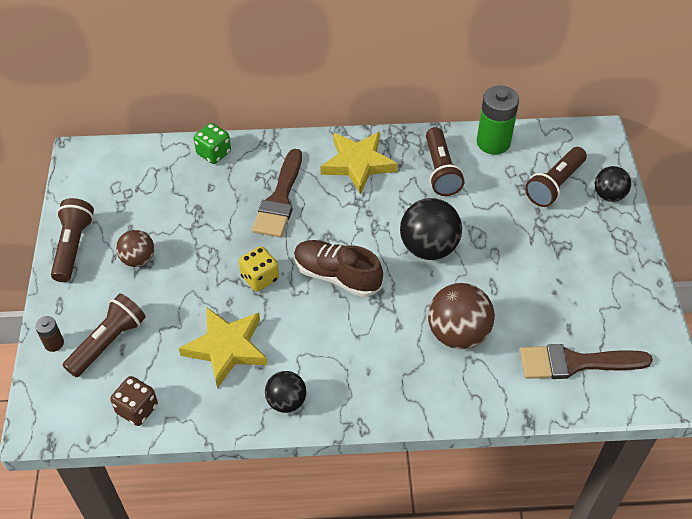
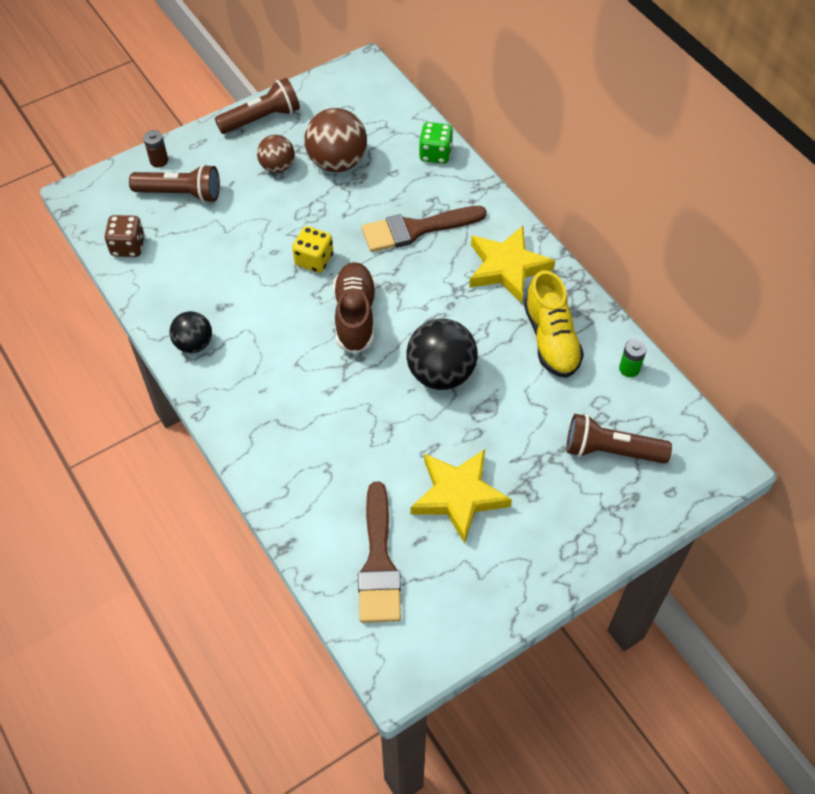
camera: 60 degrees right, 5 degrees up
yellow star [179,307,268,389] -> yellow star moved to [410,449,512,544]
brown flashlight [426,127,464,196] -> yellow shoe [524,270,584,378]
brown ball [428,283,495,349] -> brown ball moved to [305,108,367,172]
green battery [477,86,519,155] -> green battery [619,339,647,377], size x0.49
brown brush [520,344,653,379] -> brown brush turned 150 degrees counterclockwise [358,482,401,623]
black ball [595,166,631,202] -> none

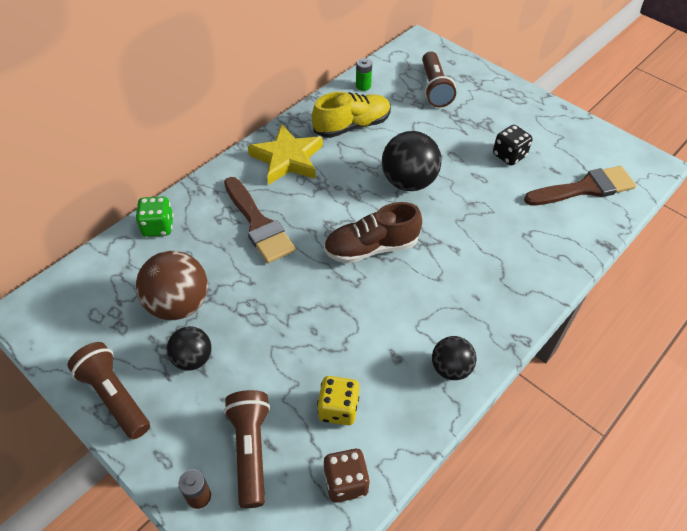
camera: 105 degrees left, 5 degrees down
brown ball [257,135,295,173] -> black ball [166,326,212,371]
yellow dice [292,226,333,273] -> yellow dice moved to [317,376,359,425]
yellow star [410,449,512,544] -> black dice [493,125,532,166]

